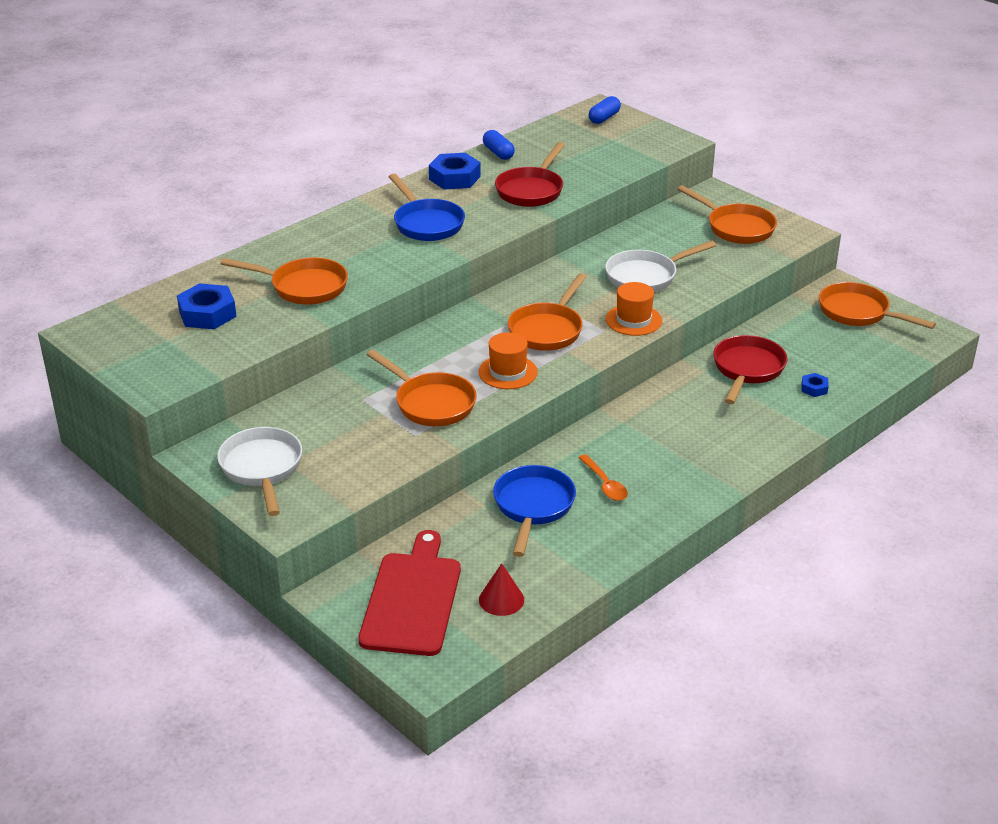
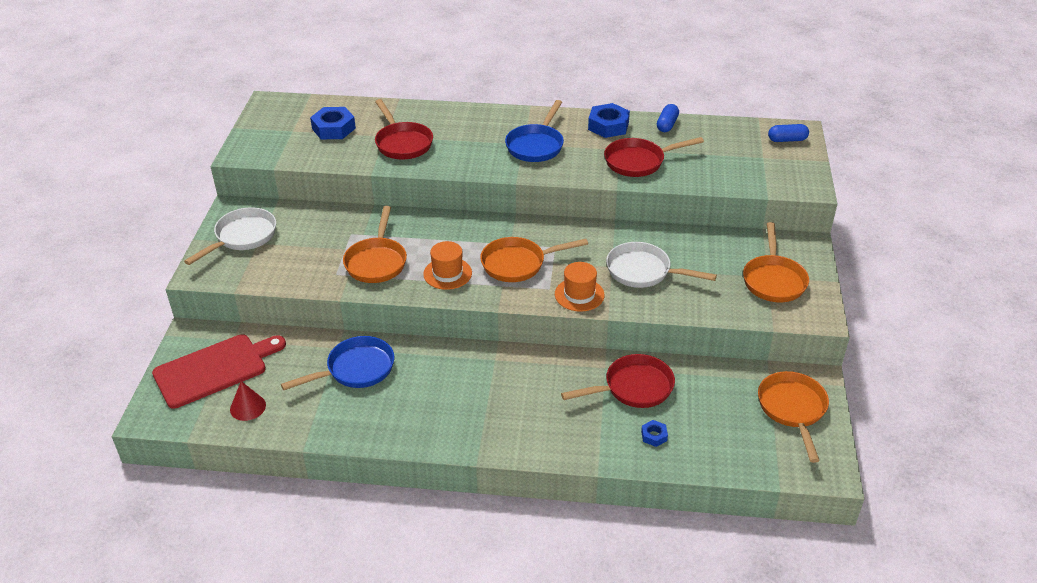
camera: 50 degrees right, 5 degrees up
orange pan [221,258,348,305] -> red pan [375,99,433,159]
orange spoon [579,454,628,501] -> none

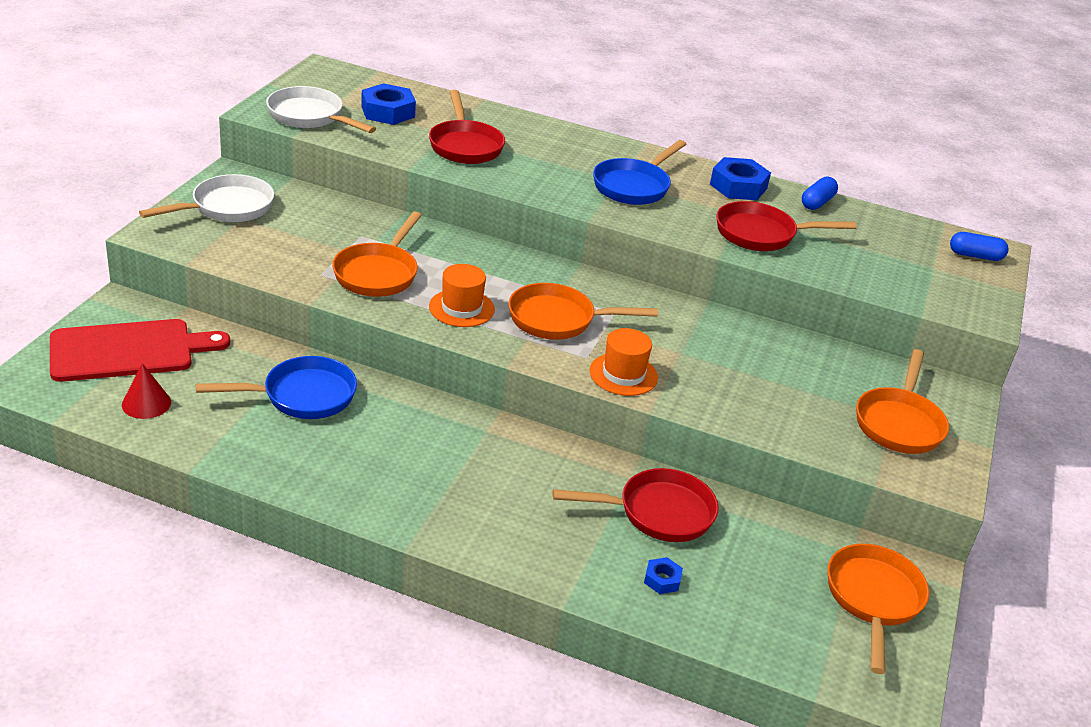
camera: 10 degrees right, 5 degrees down
white pan [606,242,717,288] -> white pan moved to [266,86,376,133]

